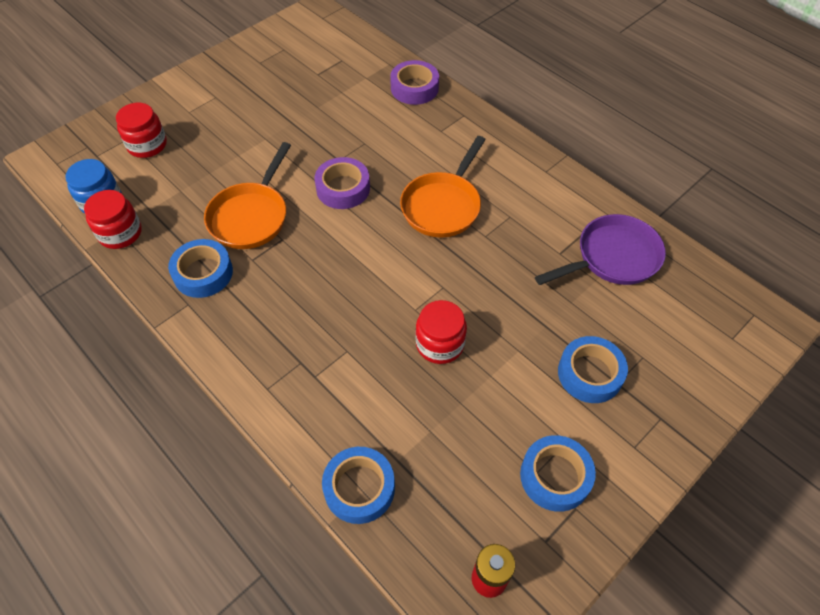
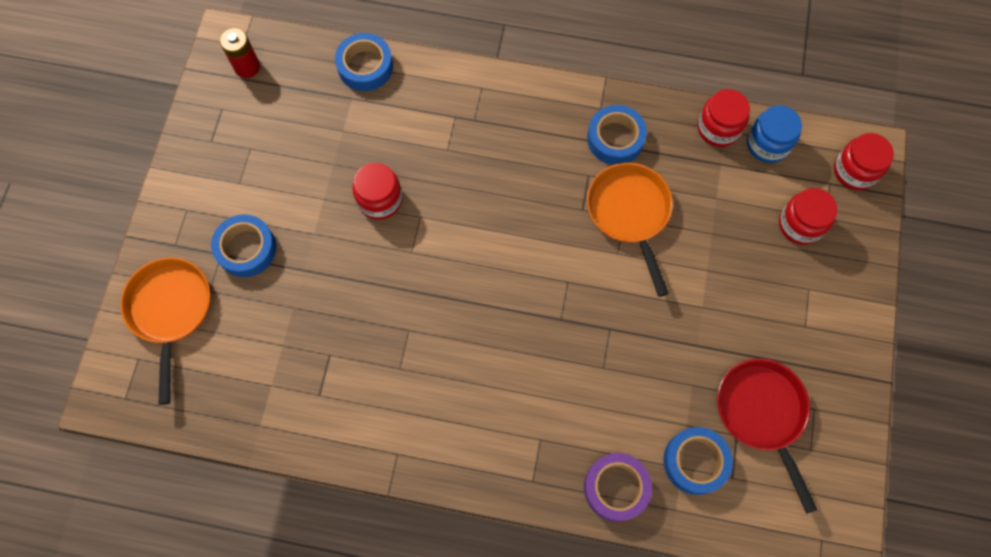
camera: 145 degrees right, 15 degrees up
purple tape [314,157,370,209] -> none
orange pan [400,136,486,238] -> orange pan moved to [121,257,210,405]
blue tape [520,435,596,512] -> blue tape moved to [663,427,733,495]
purple pan [535,214,666,285] -> none
none -> red pan [717,358,817,514]
none -> red jar [834,133,894,190]

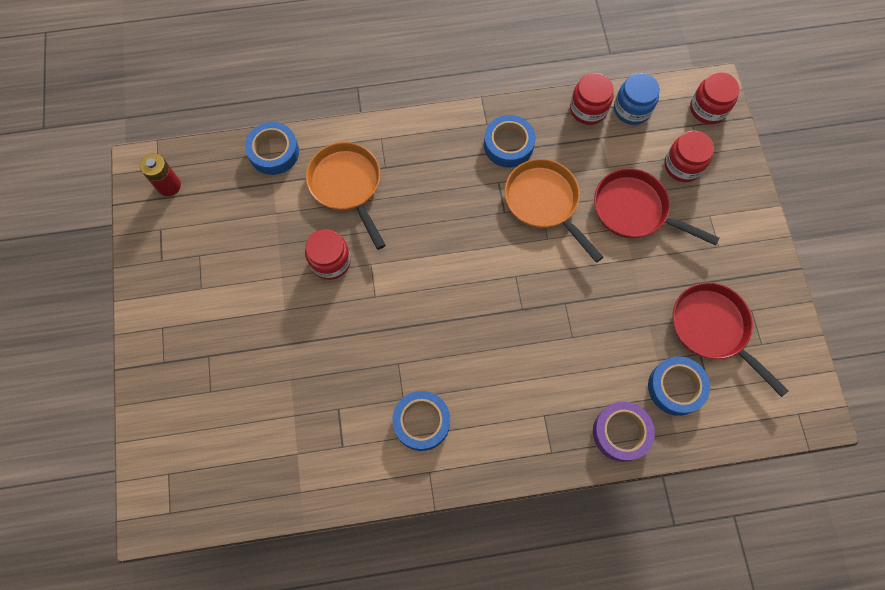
camera: 20 degrees left, 0 degrees up
orange pan [121,257,210,405] -> orange pan moved to [306,142,386,250]
blue tape [211,214,276,277] -> blue tape moved to [392,391,450,451]
none -> red pan [594,168,720,246]

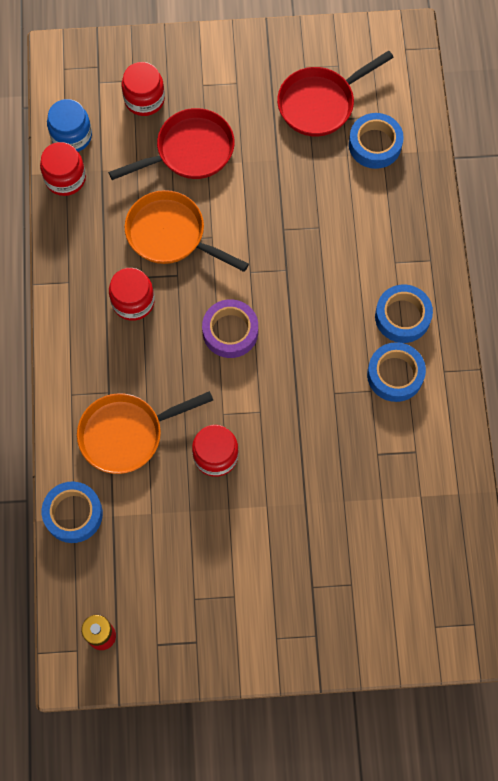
camera: 85 degrees left, 0 degrees up
blue tape [484,115,536,168] -> blue tape moved to [375,285,433,343]
orange pan [504,159,603,263] -> orange pan turned 60 degrees clockwise [125,190,249,272]
purple tape [593,402,655,462] -> purple tape moved to [202,299,258,358]
red pan [594,168,720,246] -> red pan turned 150 degrees counterclockwise [108,108,235,180]
red jar [690,72,739,124] -> red jar moved to [109,268,155,321]

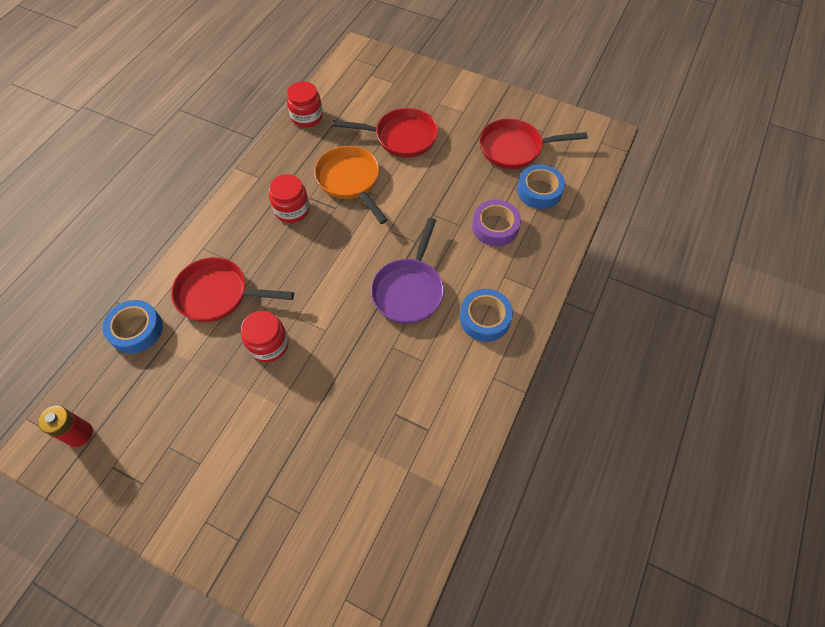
camera: 30 degrees right, 10 degrees down
blue jar [47,99,92,152] -> none
orange pan [77,391,213,474] -> red pan [171,257,294,322]
red jar [122,62,165,116] -> none
purple tape [202,299,258,358] -> purple tape moved to [472,200,521,247]
blue tape [367,342,426,402] -> none
none -> purple pan [371,218,444,324]

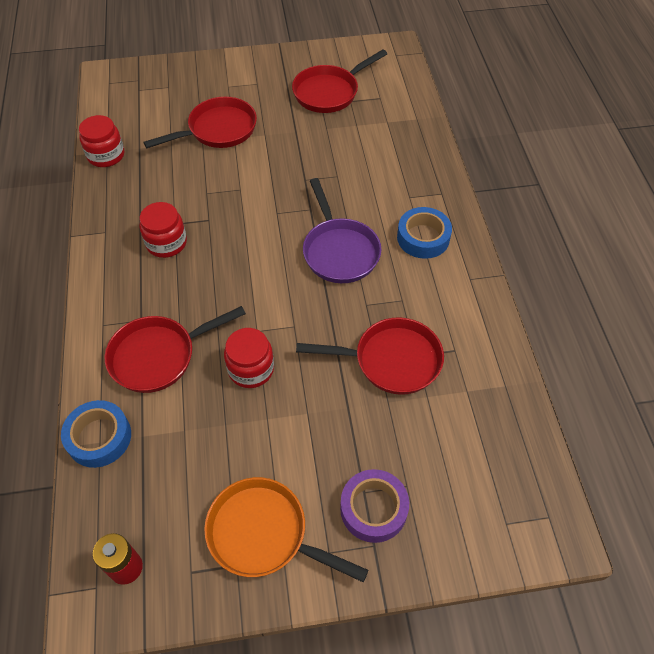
camera: 35 degrees left, 5 degrees down
orange pan [314,146,388,224] -> orange pan moved to [204,477,368,582]
purple tape [472,200,521,247] -> purple tape moved to [340,469,409,543]
blue tape [517,164,565,209] -> none
none -> red pan [296,317,444,395]

